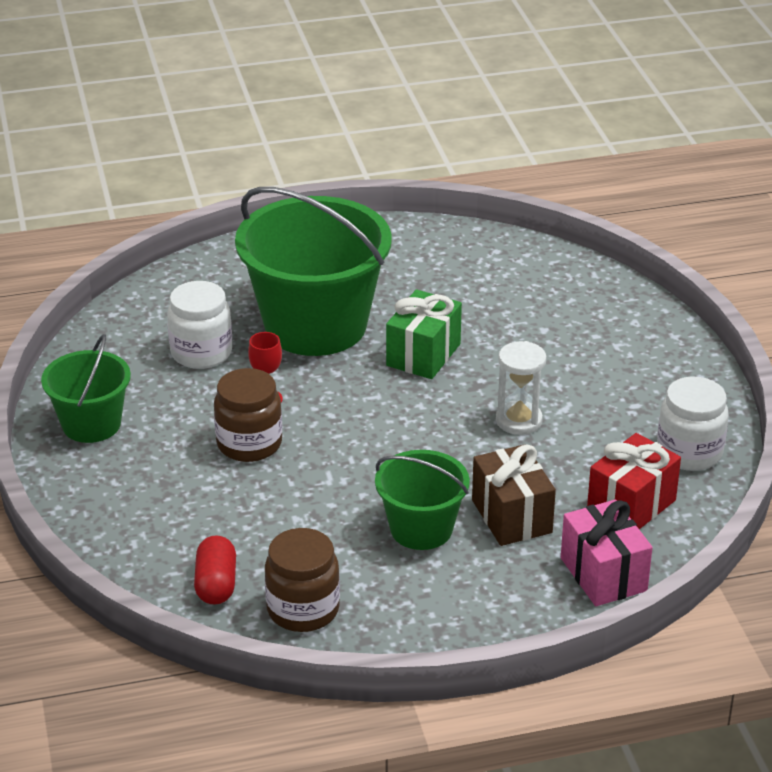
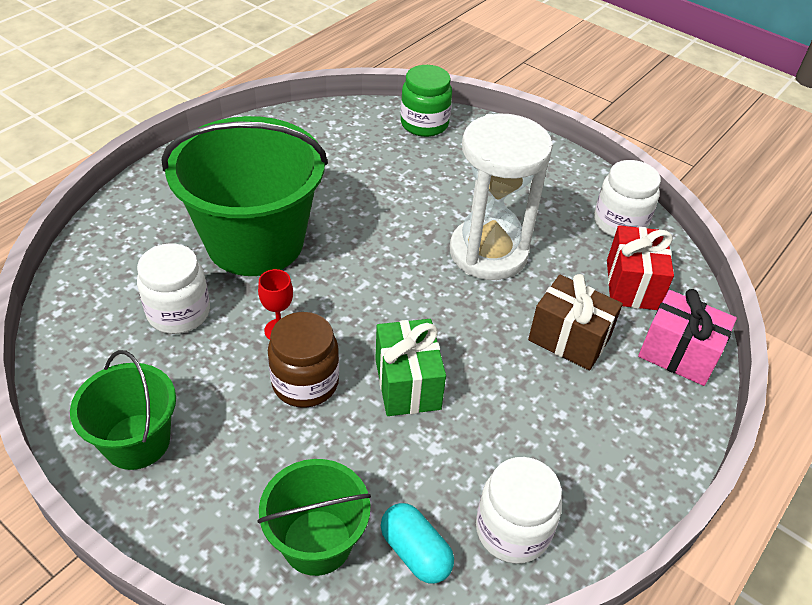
camera: 40 degrees left, 10 degrees up
red capsule [194,535,236,605] -> turquoise capsule [381,503,454,584]
brown jar [265,528,340,632] -> white jar [476,457,562,564]
green bucket [375,450,470,550] -> green bucket moved to [257,459,371,576]
green gift [386,289,462,379] -> green gift moved to [375,319,446,416]
white hourglass [496,341,546,435] -> white hourglass [450,114,553,280], size x1.92
none -> green jar [401,65,452,137]

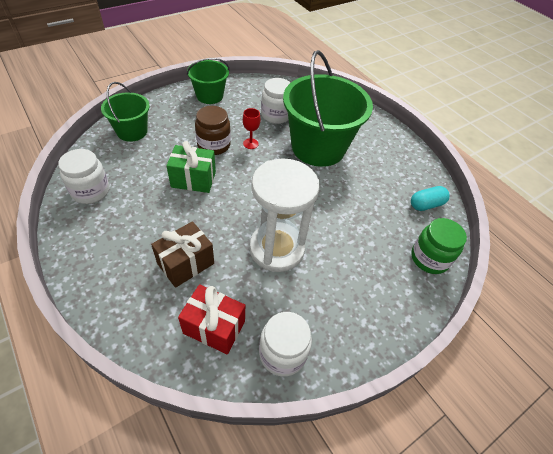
camera: 105 degrees right, 5 degrees up
turquoise capsule [381,503,454,584] -> turquoise capsule moved to [411,186,450,211]
pink gift [638,289,737,386] -> none

